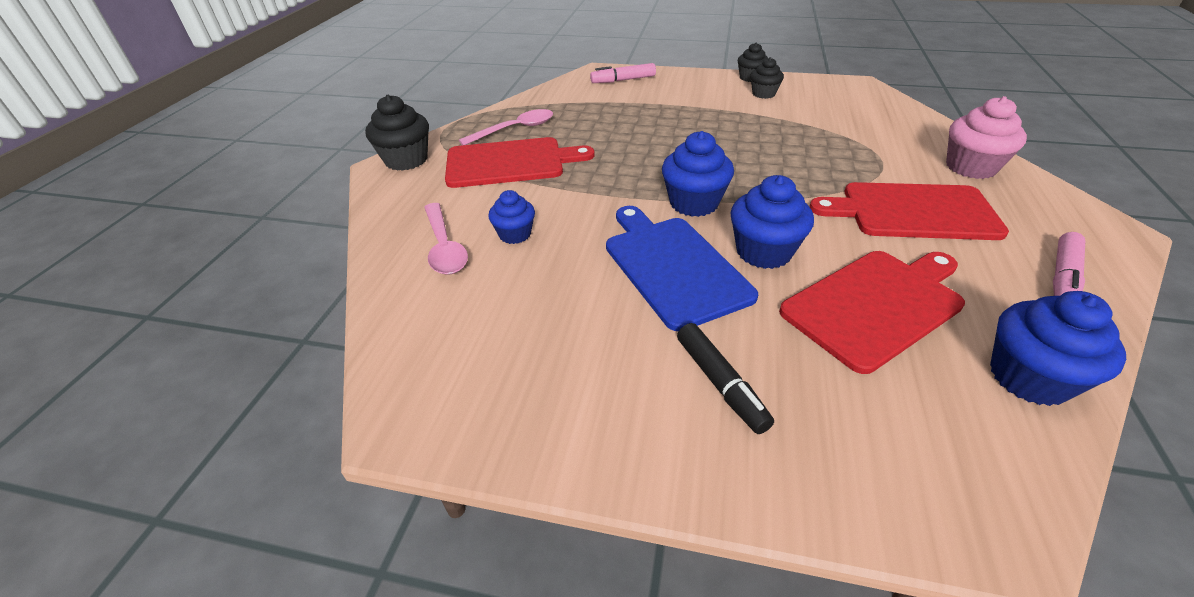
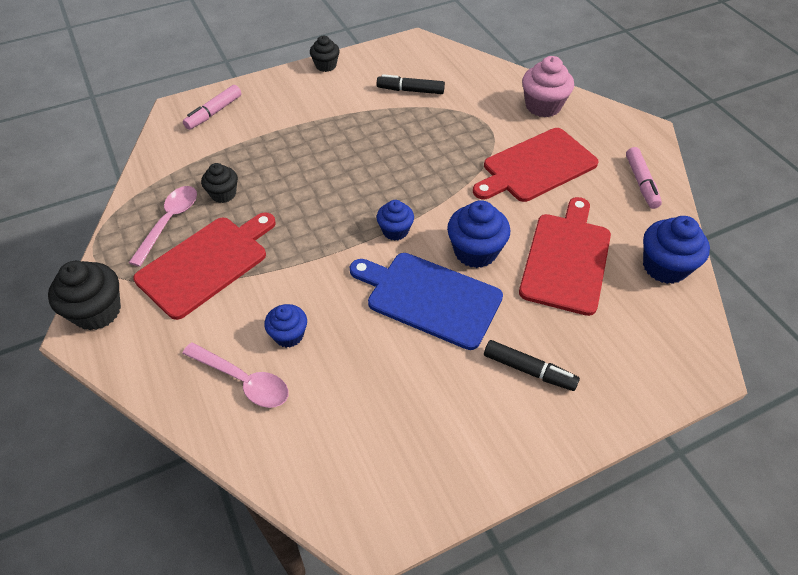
camera: 40 degrees left, 10 degrees up
blue cupcake [662,131,734,217] -> blue cupcake [377,200,414,241], size x0.62
black cupcake [750,57,784,99] -> black cupcake moved to [201,163,238,203]
none -> black marker [377,74,445,94]

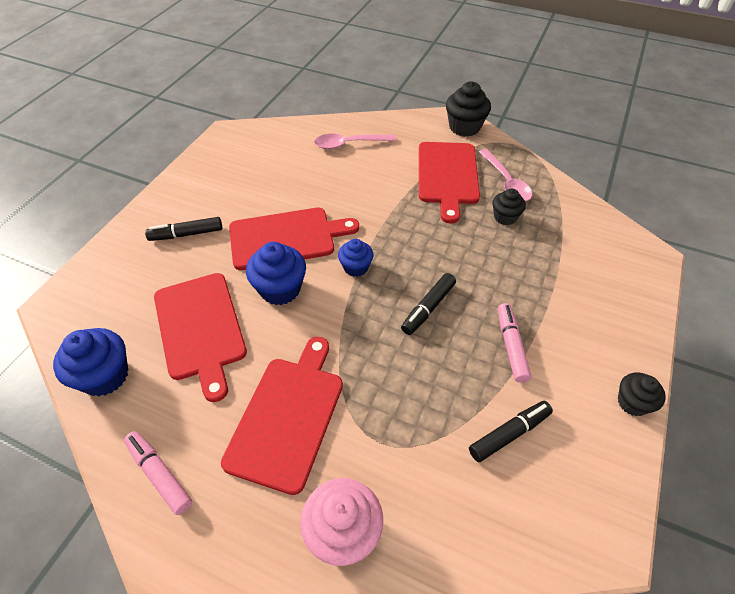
camera: 140 degrees right, 0 degrees up
pink marker [183,85,241,130] -> pink marker moved to [498,303,532,383]
blue cupcake [264,304,307,347] -> none
blue cutting board [350,253,503,350] -> red cutting board [229,208,359,270]
none -> black marker [401,273,456,335]

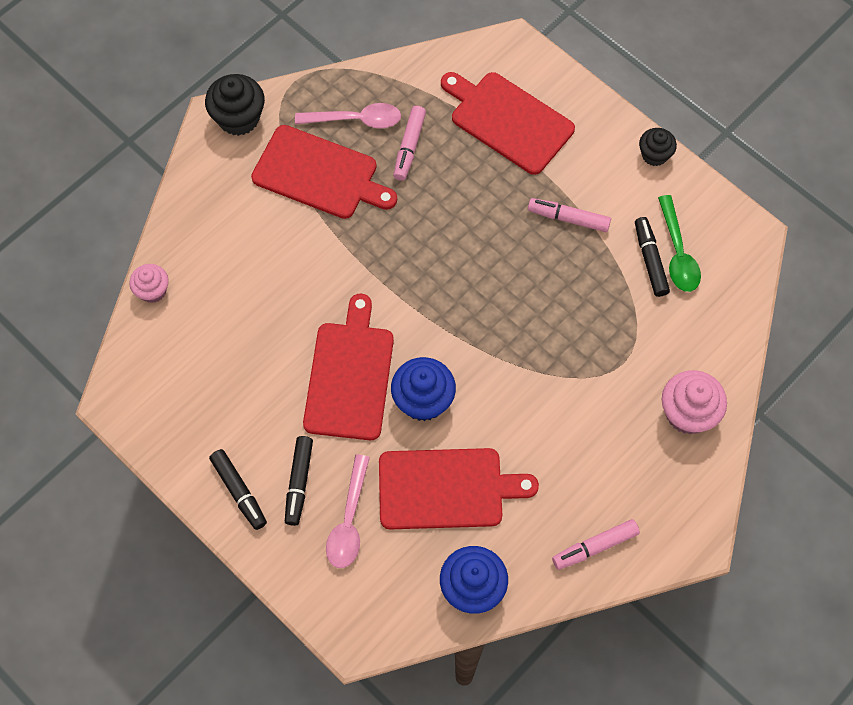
camera: 70 degrees left, 15 degrees up
red cutting board [221,337,343,495] -> red cutting board moved to [441,72,575,175]
pink spoon [314,134,396,149] -> pink spoon moved to [326,454,370,568]
blue cupcake [338,239,373,277] -> none
black marker [401,273,456,335] -> black marker moved to [209,449,267,530]
black cupcake [492,189,526,225] -> pink marker [393,106,426,181]
none -> pink cupcake [129,264,169,303]
none -> green spoon [658,195,701,292]

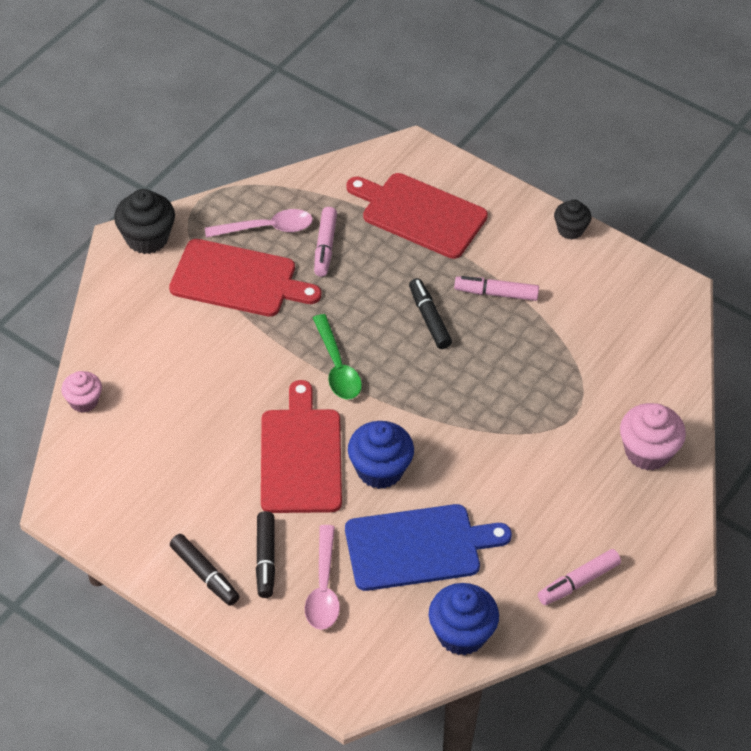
camera: 10 degrees left, 15 degrees down
red cutting board [379,448,539,529] -> blue cutting board [345,504,512,591]
black marker [635,217,670,297] -> black marker moved to [409,278,452,349]
green spoon [658,195,701,292] -> green spoon moved to [313,314,362,399]

